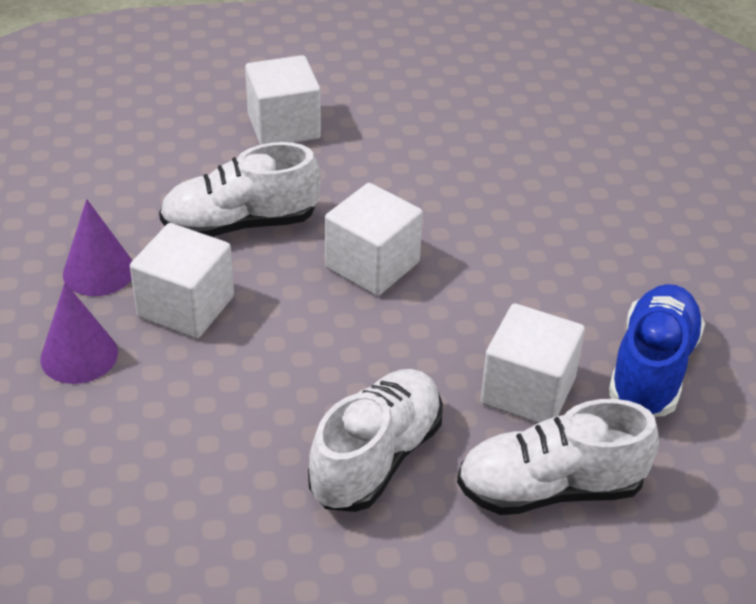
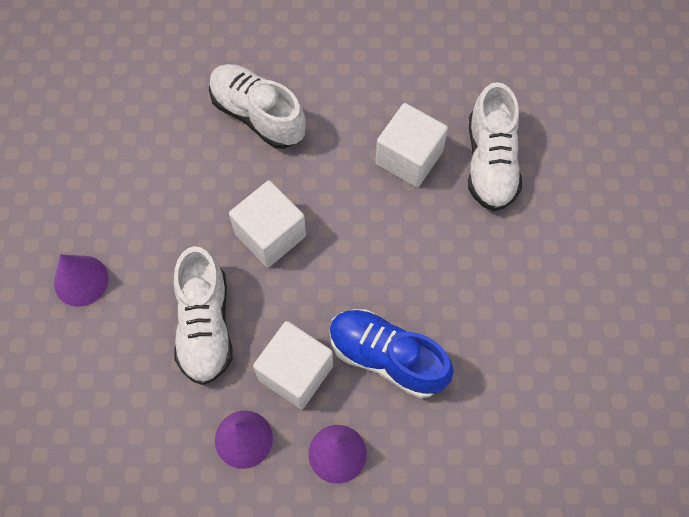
camera: 80 degrees left, 25 degrees up
white cube [245,55,321,145] -> purple cone [54,255,109,307]
white shoe [308,369,443,512] -> white shoe moved to [209,64,306,149]
blue shoe [608,284,705,417] -> blue shoe moved to [329,309,454,398]

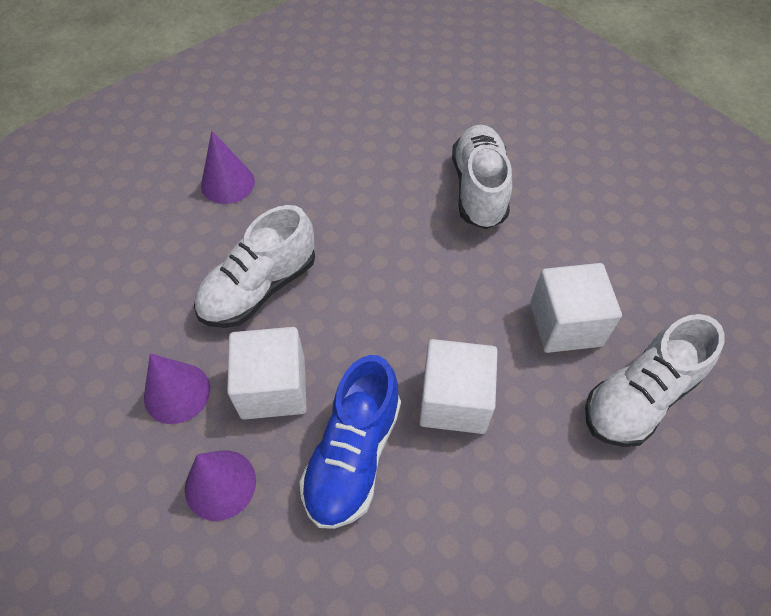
camera: 50 degrees right, 10 degrees down
white cube [229,180,306,267] -> white cube moved to [419,339,498,434]
blue shoe [329,309,454,398] -> blue shoe turned 150 degrees counterclockwise [299,355,401,529]

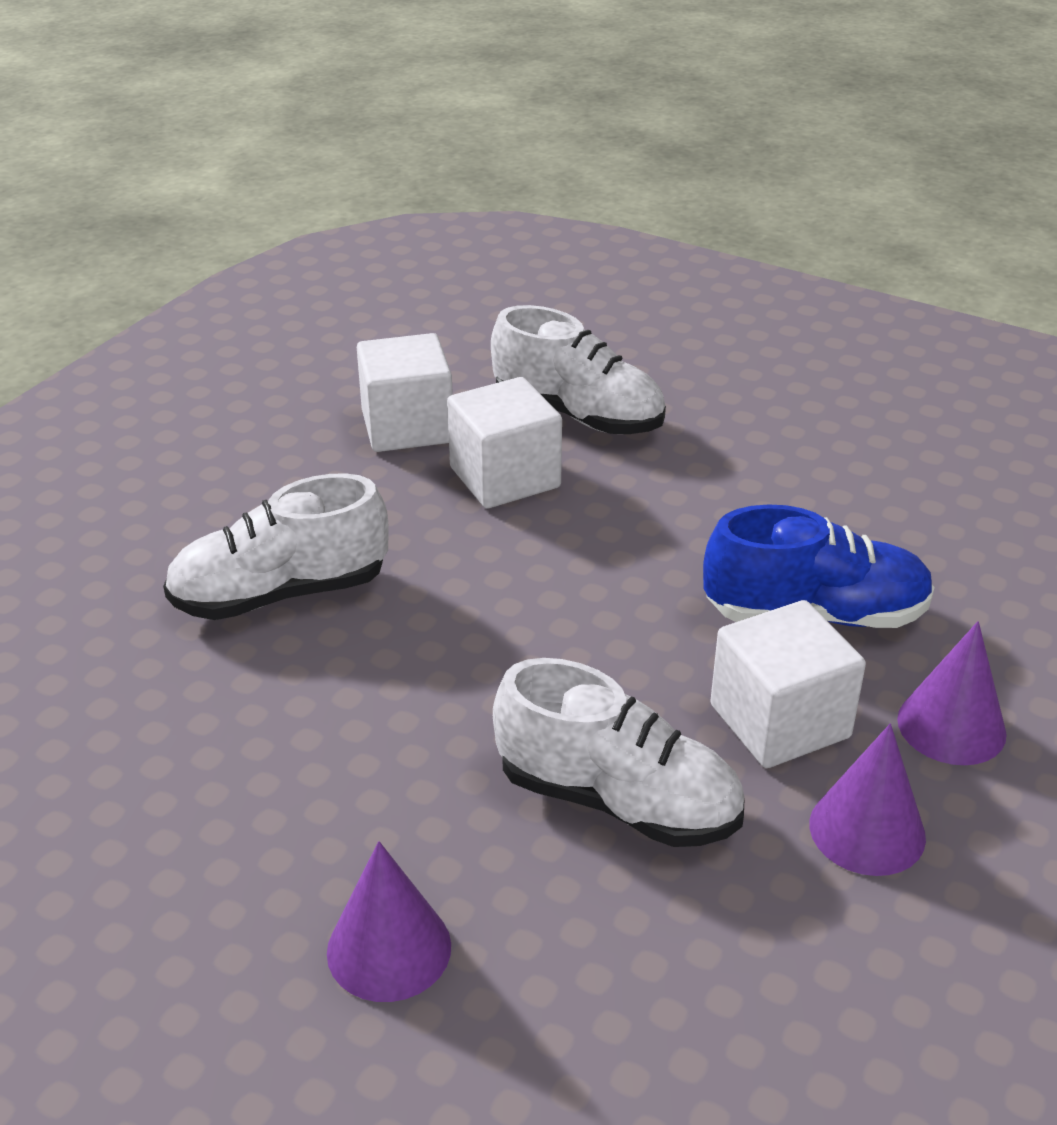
camera: 110 degrees left, 20 degrees down
white cube [419,339,498,434] -> white cube moved to [357,333,453,452]

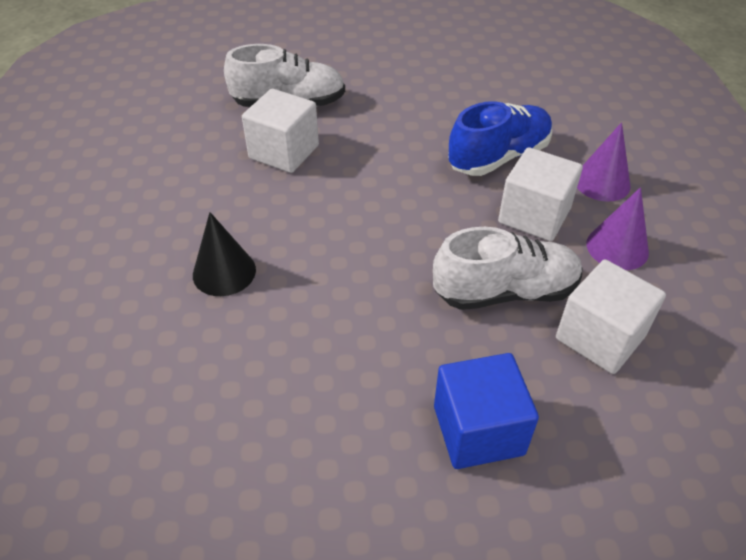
camera: 35 degrees left, 10 degrees up
white shoe [163,473,389,620] -> black cone [193,212,256,296]
purple cone [327,841,451,1002] -> blue cube [434,353,539,469]
white cube [357,333,453,452] -> white cube moved to [556,260,666,374]

